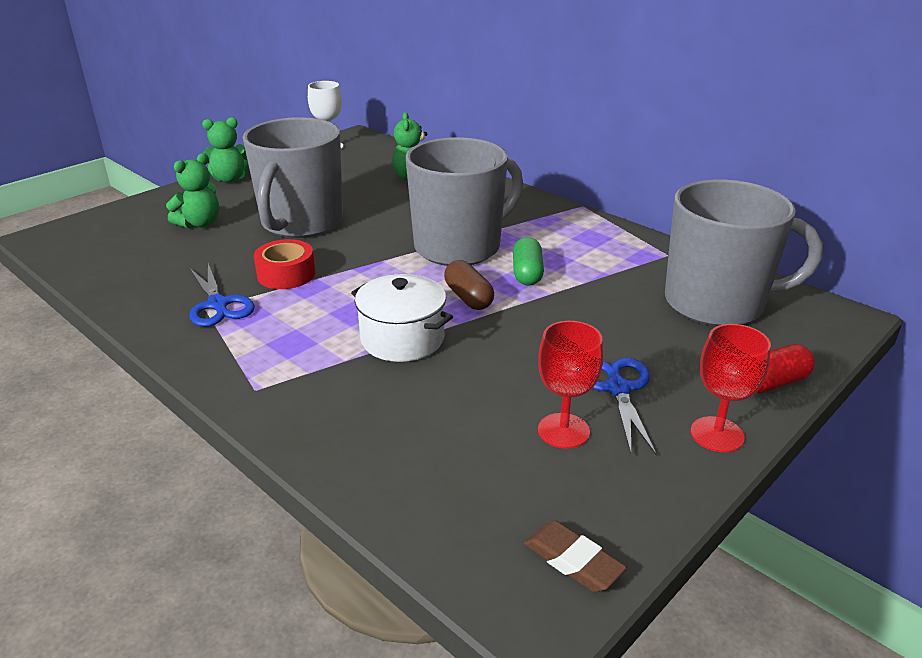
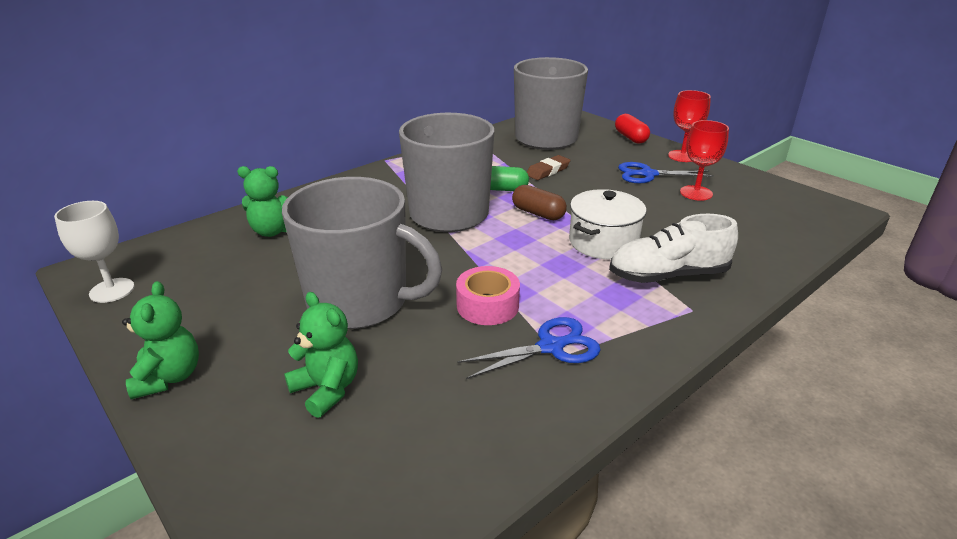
camera: 85 degrees left, 0 degrees up
red tape [254,239,315,289] -> pink tape [456,266,520,325]
brown capsule [444,260,494,310] -> brown capsule turned 60 degrees clockwise [512,185,567,220]
brown eraser [524,520,627,592] -> brown eraser moved to [527,155,570,180]
none -> white shoe [609,214,738,283]

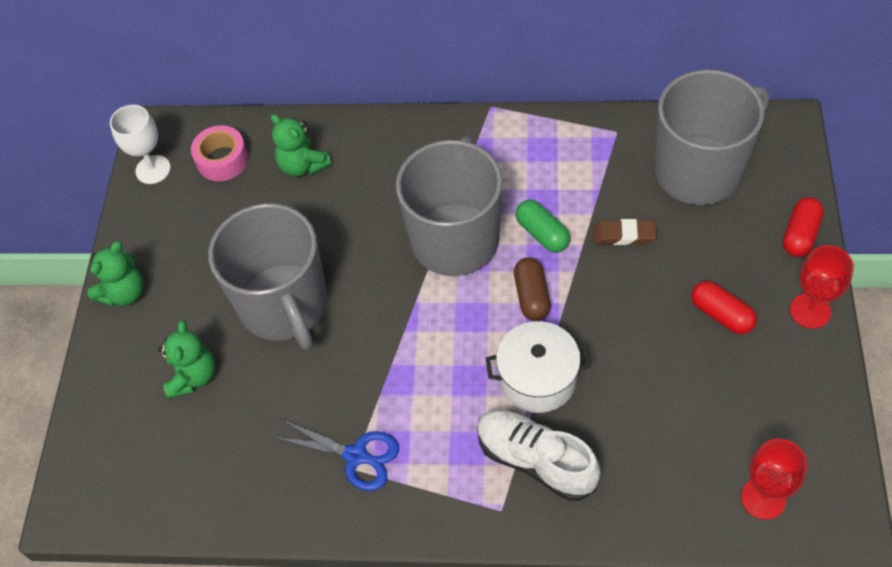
camera: 50 degrees right, 25 degrees up
pink tape [456,266,520,325] -> pink tape moved to [191,125,249,181]
blue scissors [618,162,714,184] -> red capsule [691,281,757,334]
red goblet [680,120,729,201] -> red goblet moved to [741,439,807,520]

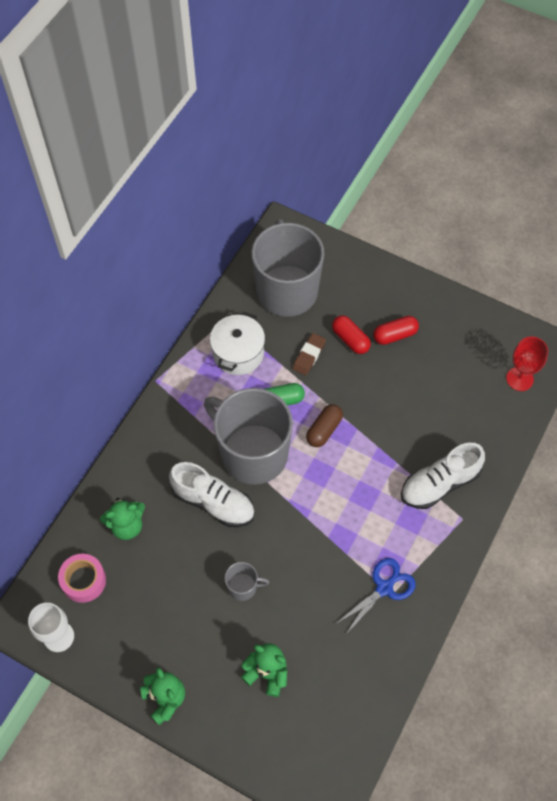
camera: 70 degrees left, 5 degrees up
grey mug [209,203,328,350] -> grey mug [225,562,269,601], size x0.41
white pot [486,321,591,413] -> white pot moved to [210,312,265,375]
brown capsule [514,257,551,321] -> brown capsule turned 75 degrees counterclockwise [306,404,343,447]
red capsule [783,197,824,257] -> red capsule moved to [332,315,371,354]
red goblet [790,245,854,329] -> none
none -> white shoe [169,462,255,527]

